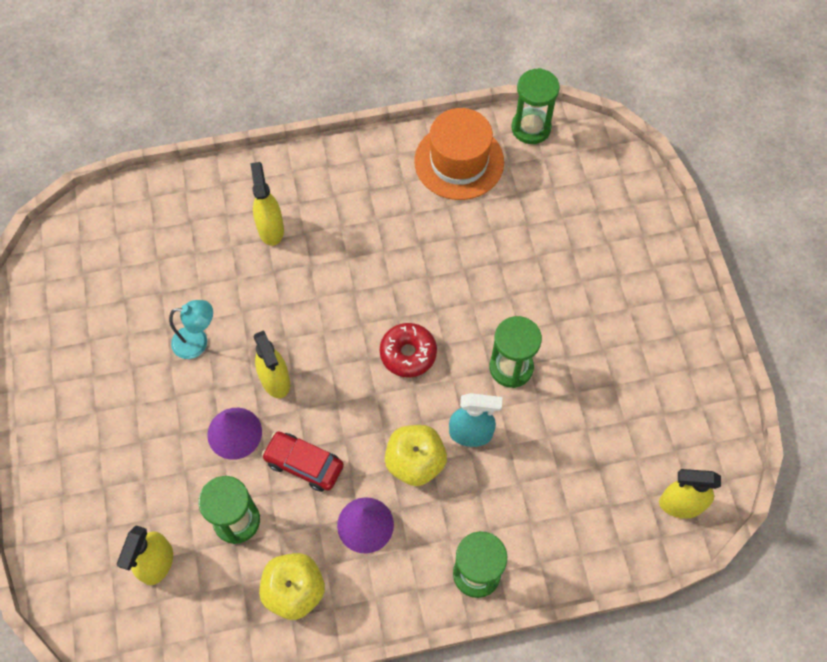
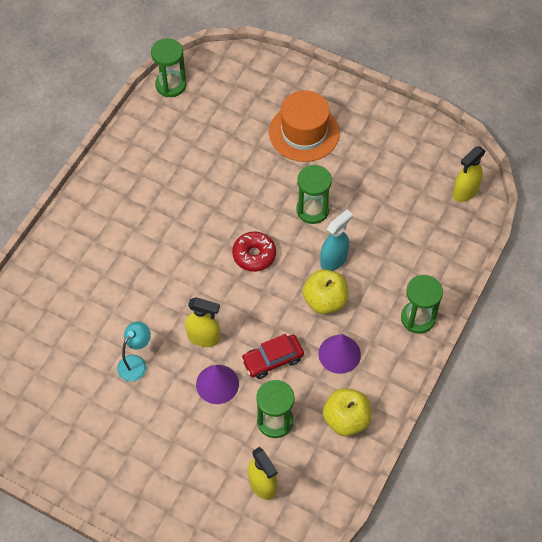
camera: 50 degrees left, 5 degrees down
yellow spray bottle [250,162,284,246] -> none
orange hat [414,108,504,200] -> orange hat moved to [269,90,340,162]

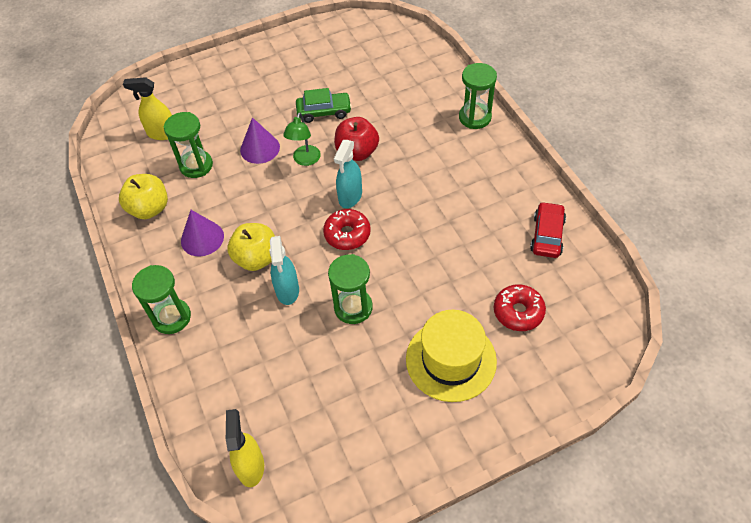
camera: 130 degrees right, 5 degrees down
turquoise lamp [117,322,151,381] -> green car [296,88,352,123]
green hourglass [151,38,186,97] -> green hourglass moved to [459,63,497,129]
yellow spray bottle [185,297,220,347] -> green lamp [283,113,321,166]
red car [241,334,304,379] -> red car moved to [530,202,566,258]
orange hat [269,90,340,162] -> yellow hat [406,310,497,402]
none -> red apple [334,117,379,161]
none -> turquoise spray bottle [334,140,362,208]
none -> red donut [494,284,546,331]

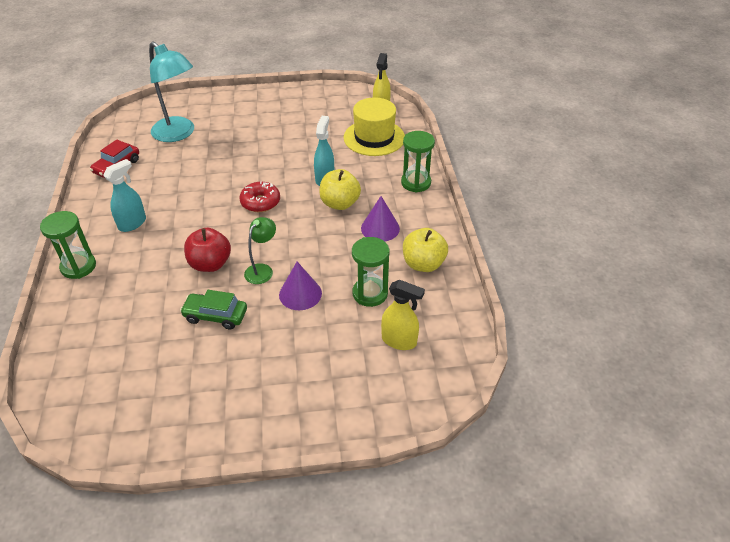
camera: 165 degrees left, 10 degrees down
green hourglass [328,254,373,324] -> none
turquoise spray bottle [334,140,362,208] -> turquoise spray bottle moved to [103,159,146,232]
yellow hat [406,310,497,402] -> yellow hat moved to [343,97,405,156]
red donut [494,284,546,331] -> turquoise lamp [149,41,194,142]

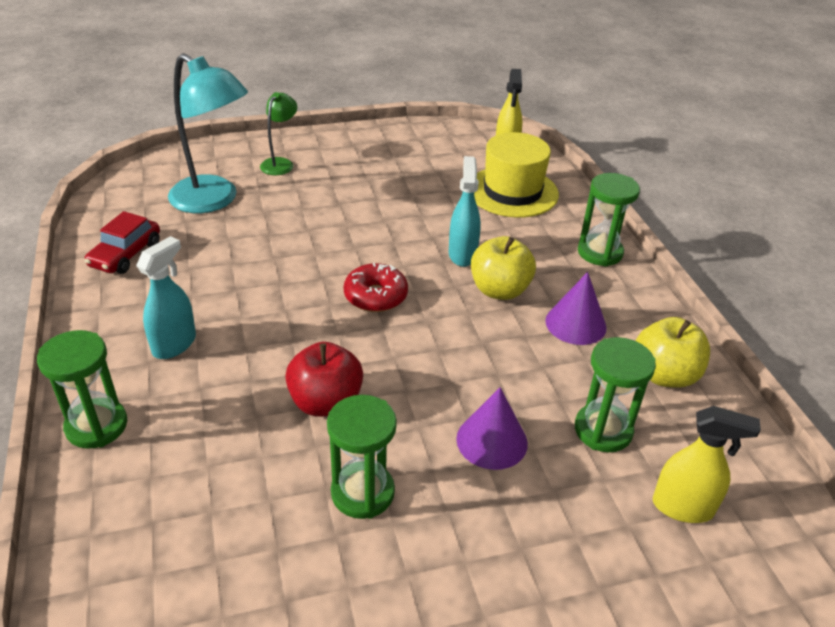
camera: 10 degrees left, 5 degrees down
green car [180,290,247,330] -> green hourglass [327,395,397,519]
green lamp [244,217,276,284] -> green lamp moved to [260,92,297,175]

